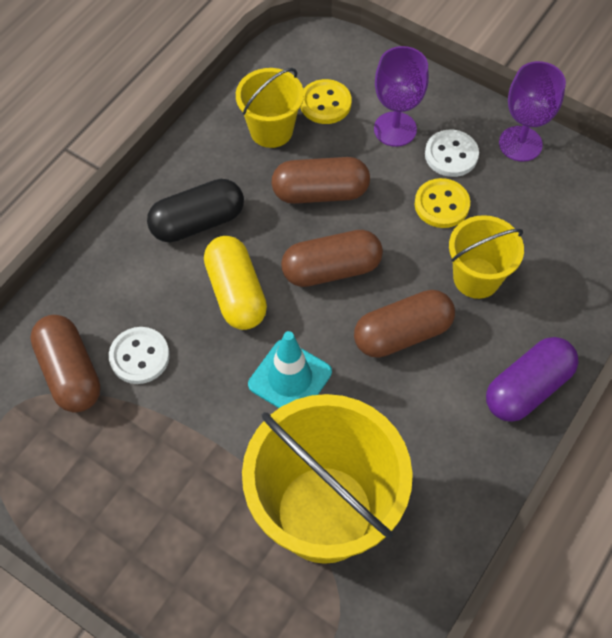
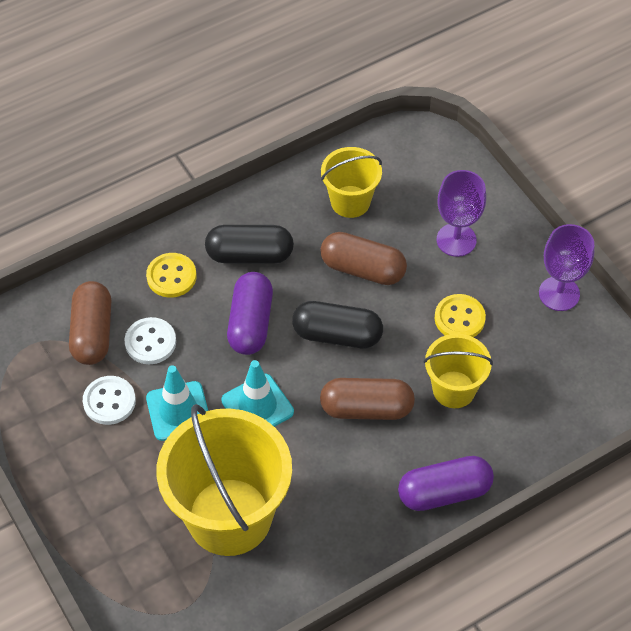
camera: 25 degrees right, 5 degrees down
yellow capsule [204,236,267,330] -> purple capsule [227,272,273,355]
brown capsule [281,230,383,287] -> black capsule [292,301,383,348]
yellow button [300,79,352,124] -> yellow button moved to [146,253,197,298]
white button [425,130,479,177] -> white button moved to [83,376,136,425]
none -> turquoise traffic cone [146,365,208,441]

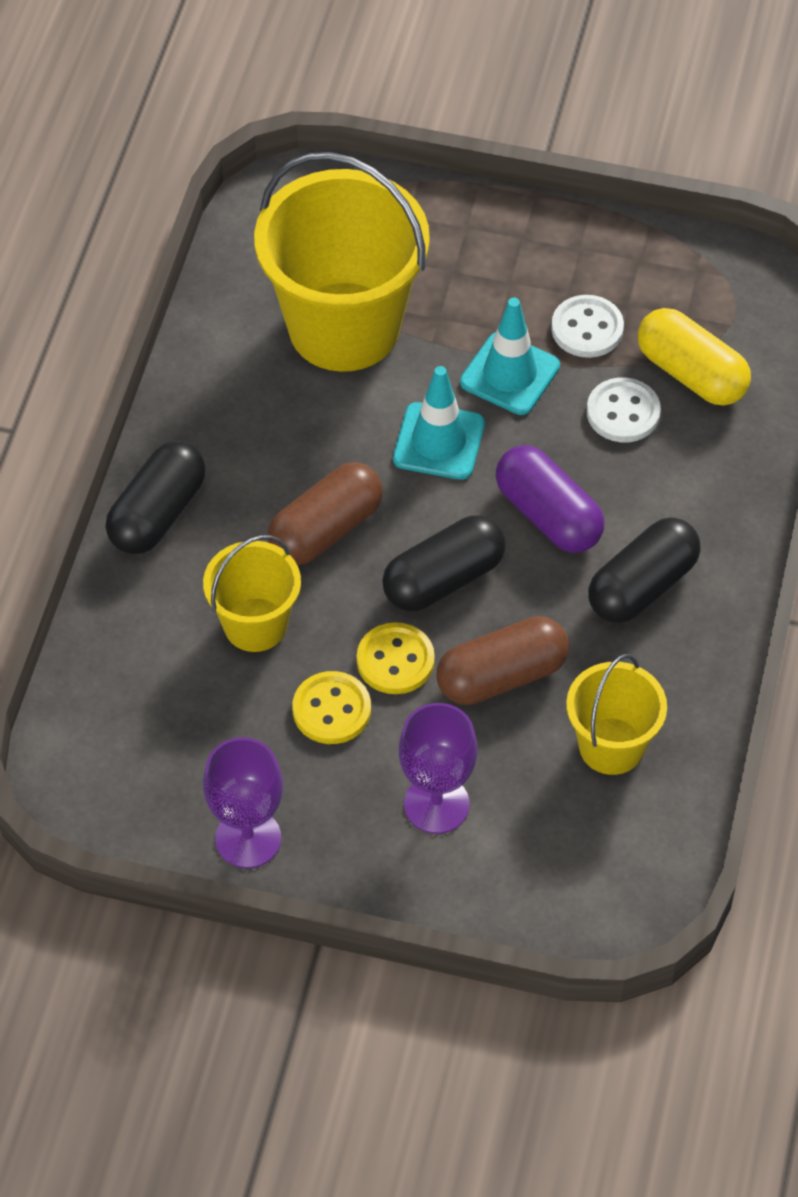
camera: 135 degrees right, 0 degrees up
brown capsule [69,281,111,365] -> yellow capsule [637,308,751,405]
yellow button [146,253,197,298] -> yellow button moved to [357,622,435,694]
purple capsule [398,456,494,511] -> black capsule [105,441,206,554]

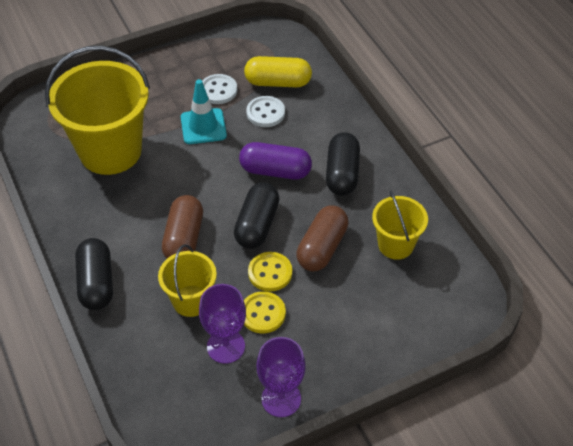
camera: 40 degrees left, 5 degrees down
turquoise traffic cone [393,366,485,480] -> none
purple goblet [399,703,478,834] -> purple goblet moved to [199,284,246,364]

